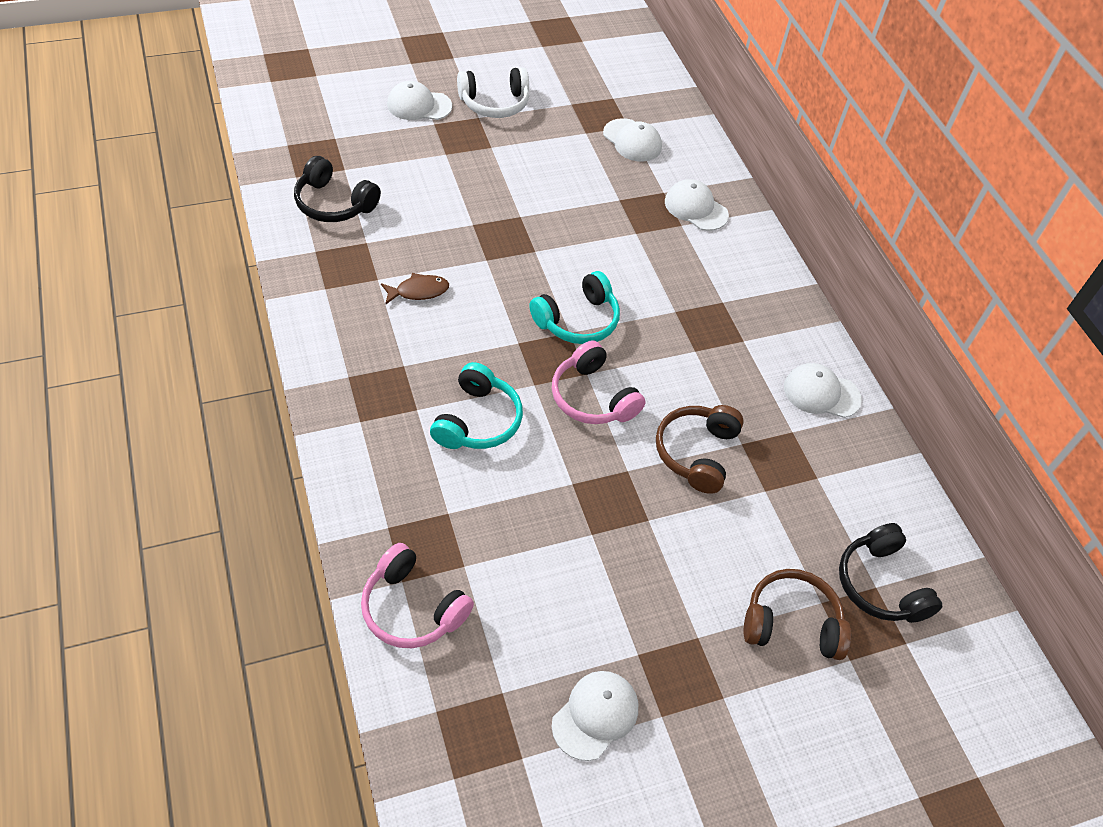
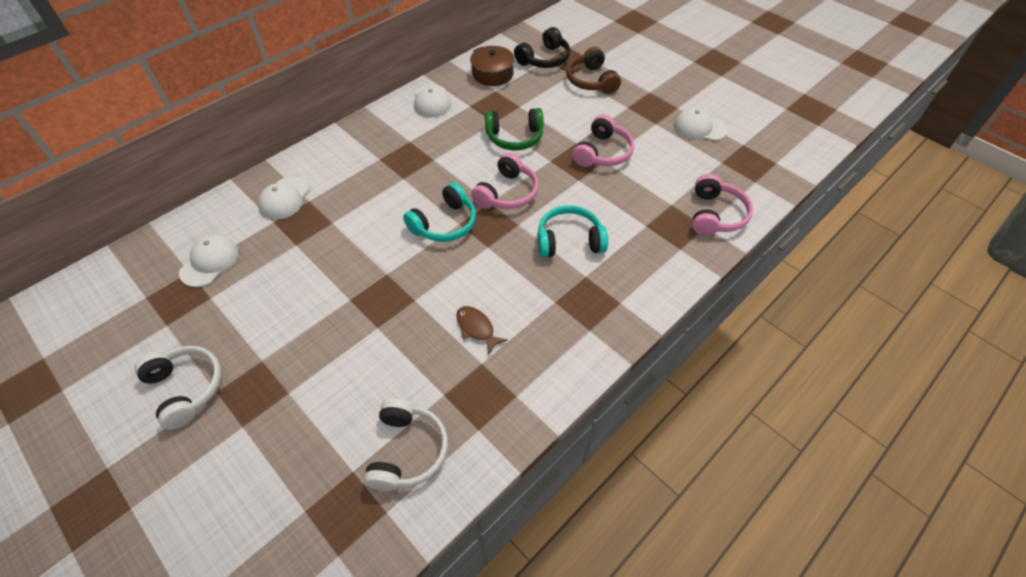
camera: 110 degrees left, 0 degrees up
black headphones [294,156,381,222] -> white headphones [364,399,448,491]
white cap [387,81,452,120] -> none
turquoise headphones [529,271,620,344] -> turquoise headphones turned 105 degrees clockwise [403,182,476,242]
brown headphones [656,405,744,494] -> green headphones [485,108,544,150]
none -> brown pot [470,46,515,86]
none -> pink headphones [573,115,634,167]

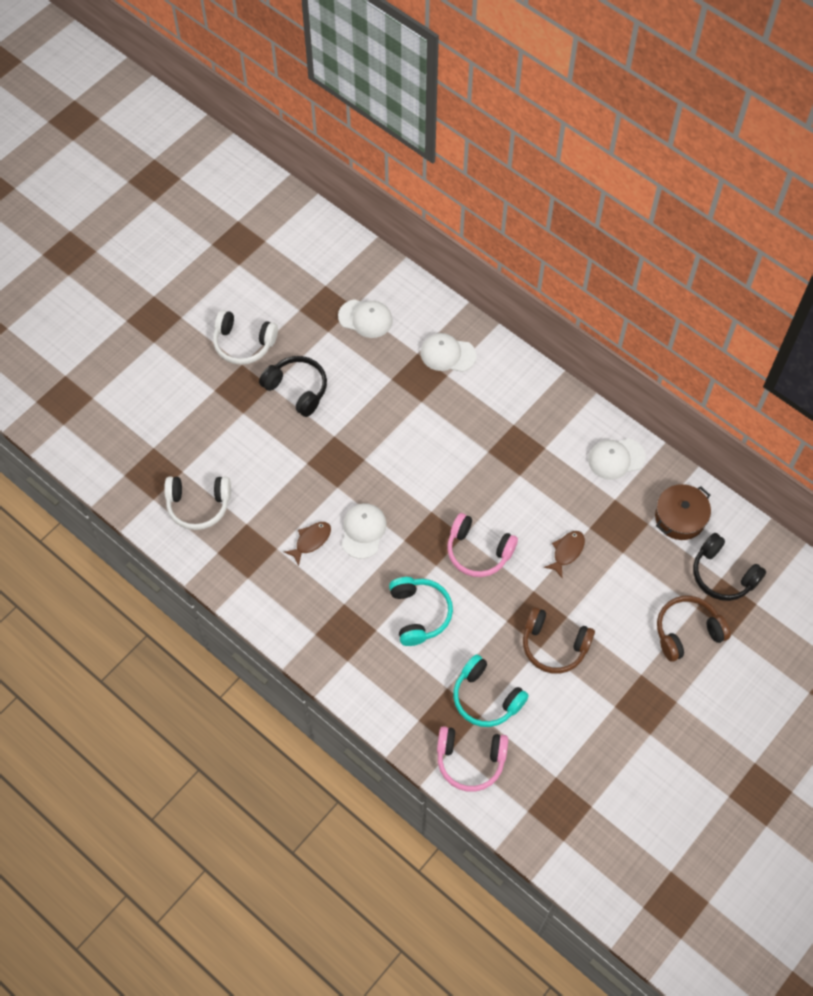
camera: 85 degrees right, 10 degrees up
white headphones [134,346,222,430] -> white headphones turned 60 degrees clockwise [213,310,278,365]
turquoise headphones [403,182,476,242] -> turquoise headphones moved to [453,654,529,727]
green headphones [485,108,544,150] -> brown fish [544,531,585,578]
pink headphones [573,115,634,167] -> brown headphones [523,607,595,674]
white cap [674,108,727,141] -> white cap moved to [342,503,387,559]
none -> black headphones [259,356,327,417]

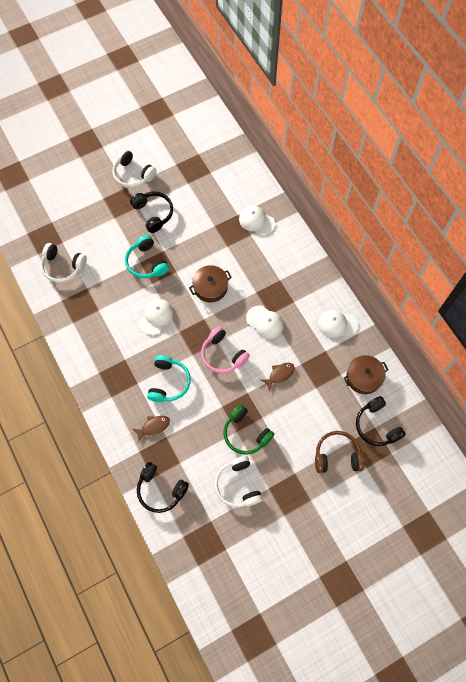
camera: 20 degrees right, 5 degrees up
brown fish [284,522,331,566] -> brown fish moved to [133,416,170,442]
white cap [338,299,393,338] -> white cap moved to [246,305,283,339]
pink headphones [437,726,508,792] -> black headphones [137,462,189,513]
turquoise headphones [453,654,529,727] -> turquoise headphones moved to [125,235,169,278]
brown headphones [523,607,595,674] -> green headphones [223,404,274,455]
none -> brown pot [189,265,232,302]
none -> white headphones [214,456,263,507]

